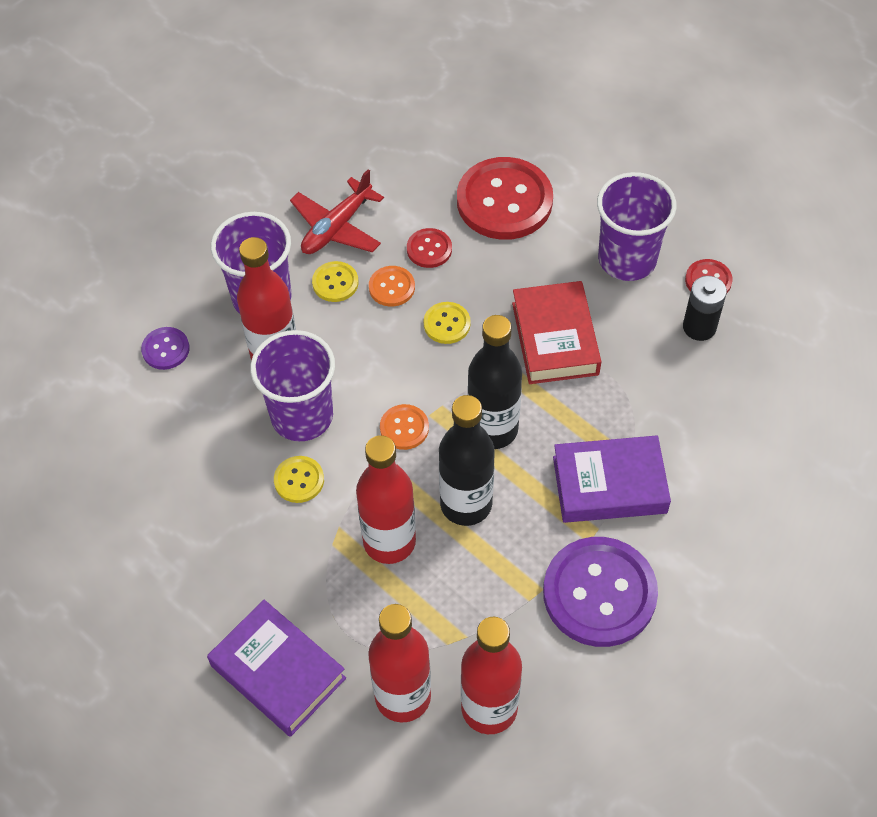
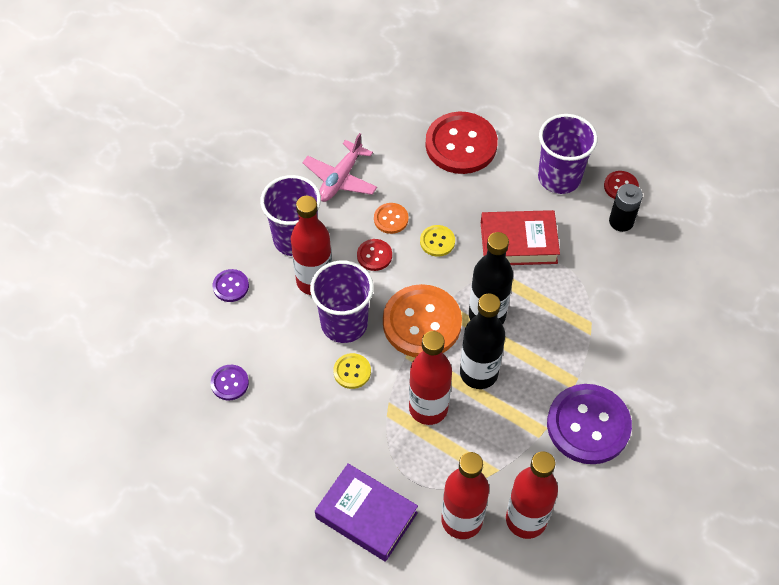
camera: 10 degrees left, 0 degrees up
red plane [290,169,384,254] -> pink plane [302,133,377,202]
yellow button [312,261,358,302] -> none
orange button [380,404,429,450] -> orange button [383,284,462,357], size x2.16
red button [407,228,452,268] -> red button moved to [357,239,392,271]
red book [512,281,601,384] -> red book turned 75 degrees counterclockwise [481,210,560,265]
purple book [553,435,671,523] -> none
none -> purple button [211,365,249,400]

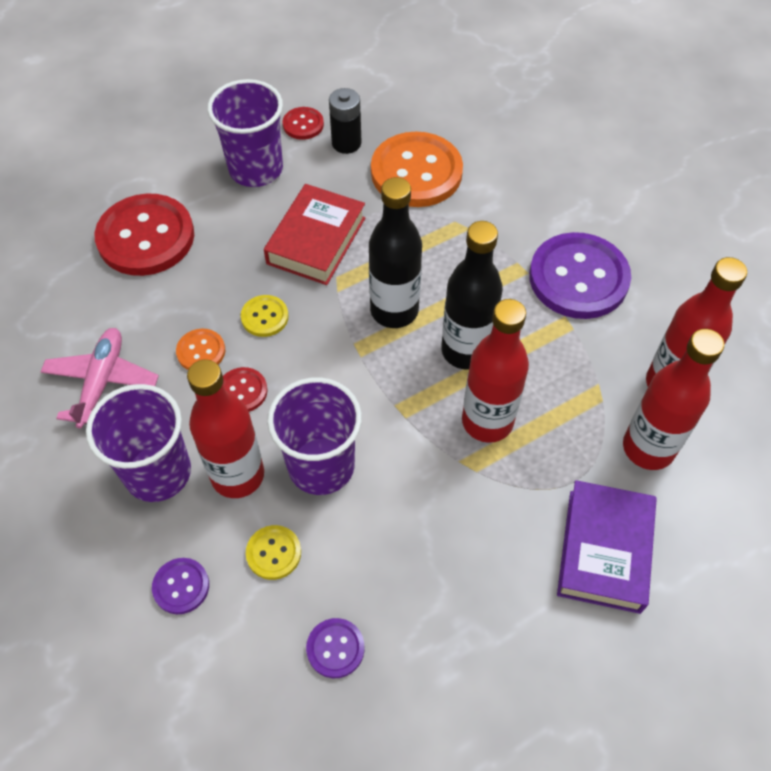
camera: 65 degrees left, 0 degrees up
pink plane [302,133,377,202] -> pink plane turned 135 degrees counterclockwise [40,328,159,429]
purple book [315,463,418,562] -> purple book turned 45 degrees counterclockwise [557,480,657,614]
yellow button [333,353,371,389] -> yellow button moved to [246,525,301,580]
orange button [383,284,462,357] -> orange button moved to [371,132,463,207]

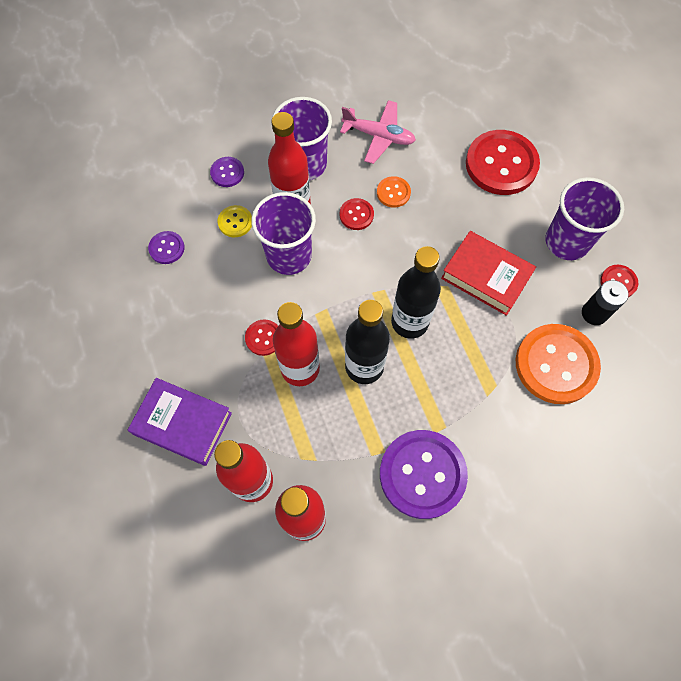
camera: 100 degrees right, 10 degrees up
yellow button [241,295,289,337] -> none
none -> red button [245,319,278,356]

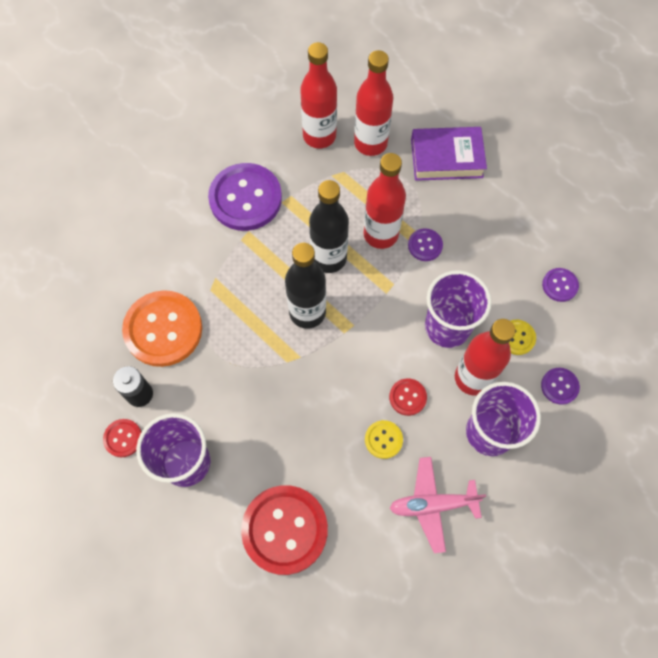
camera: 155 degrees right, 0 degrees up
red button [245,319,278,356] -> purple button [408,228,443,261]
orange button [377,176,411,208] -> yellow button [365,420,403,459]
red book [441,231,536,316] -> none

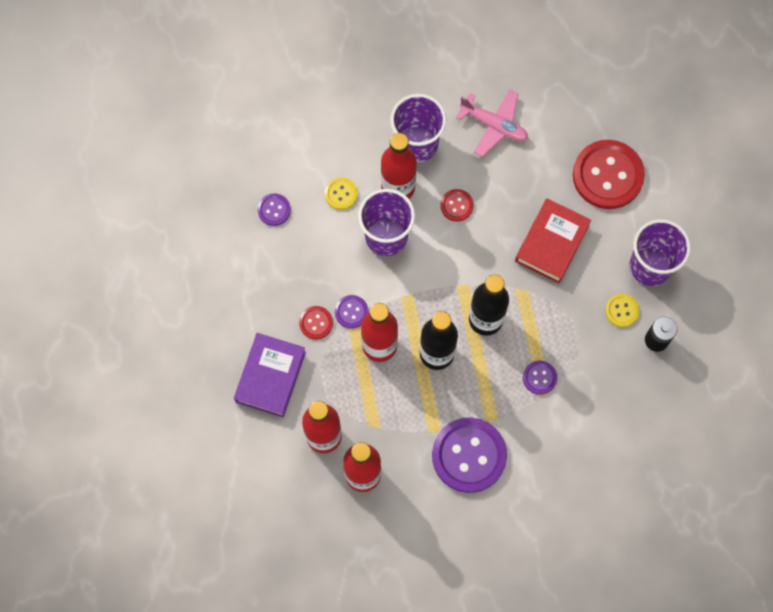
camera: 145 degrees left, 5 degrees up
red button [103,419,141,457] -> red button moved to [299,306,333,339]
orange button [122,290,202,367] -> none
yellow button [365,420,403,459] -> yellow button moved to [605,294,639,327]
purple book [411,127,487,181] -> purple book turned 75 degrees clockwise [234,333,306,417]
purple button [541,368,580,405] -> purple button moved to [523,361,557,395]
none -> red book [515,199,591,283]

